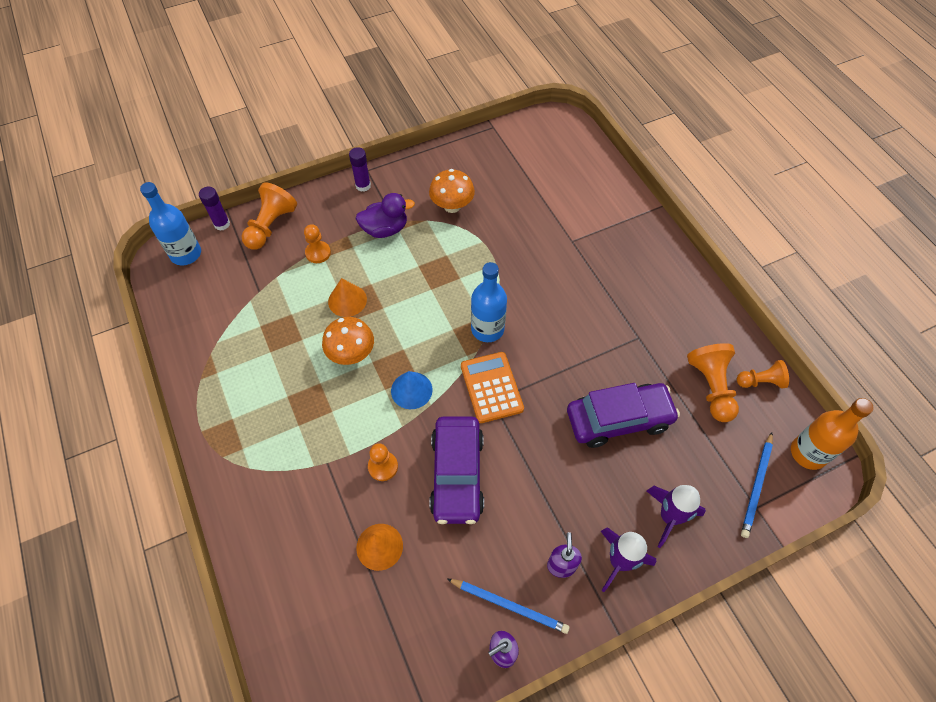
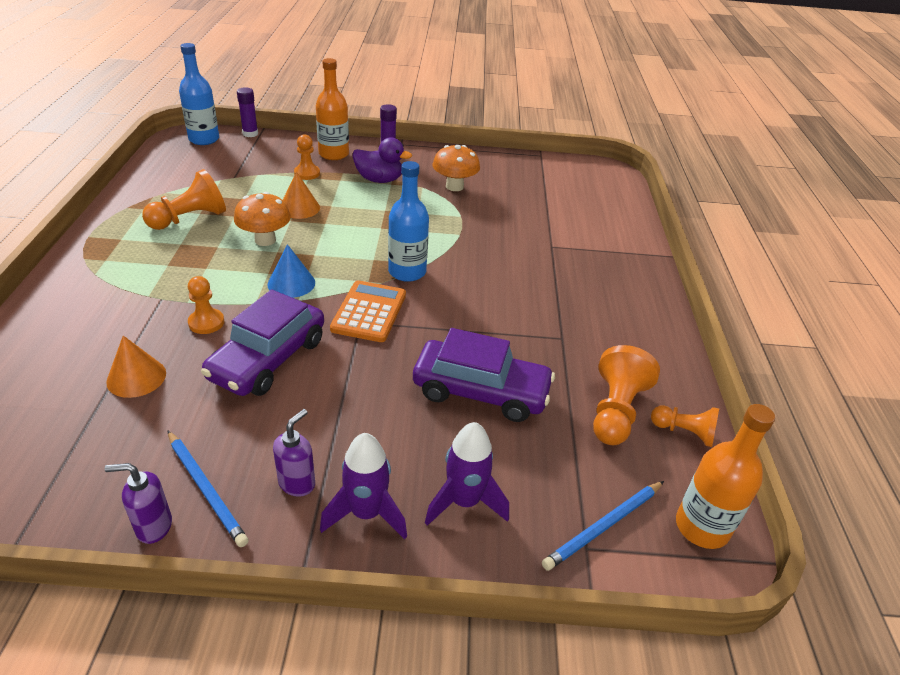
camera: 25 degrees right, 20 degrees down
orange pawn [242,182,297,250] -> orange pawn moved to [142,169,226,230]
none -> orange bottle [316,58,349,160]

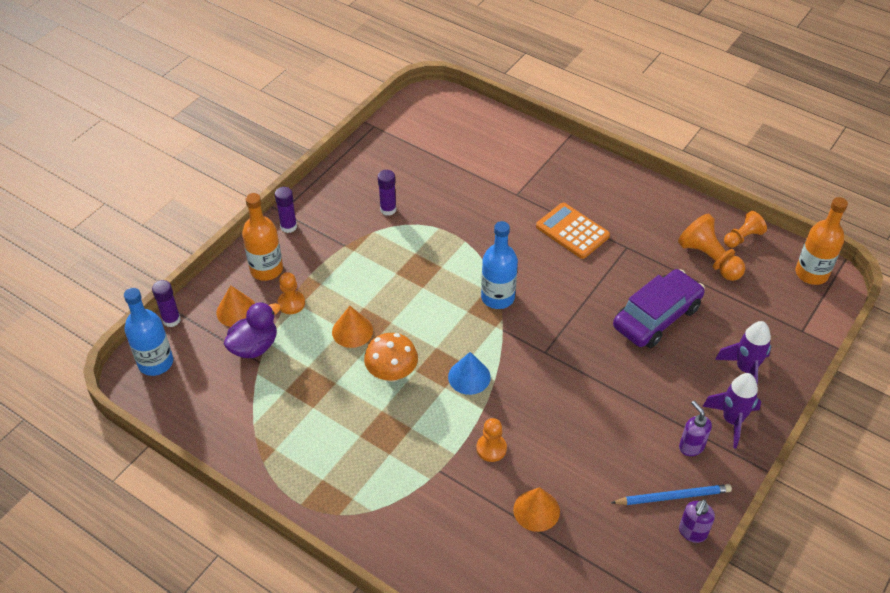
camera: 55 degrees left, 10 degrees up
orange pawn [142,169,226,230] -> none
purple car [201,289,324,396] -> none
orange calculator [330,280,406,342] -> orange calculator moved to [536,203,610,259]
purple duck [352,137,412,183] -> purple duck moved to [223,302,281,358]
orange mushroom [432,145,480,191] -> purple glue stick [378,170,396,216]
blue pencil [542,481,664,571] -> none
none -> orange cone [216,285,255,327]

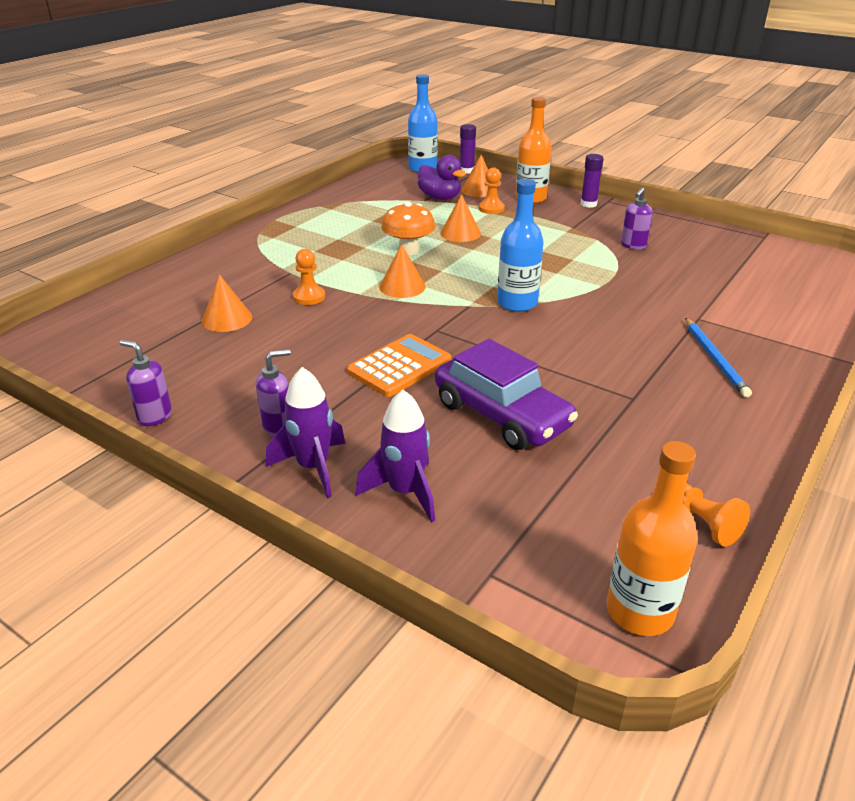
camera: 90 degrees right, 15 degrees down
purple glue stick [378,170,396,216] -> purple soap dispenser [621,187,653,250]
blue cone [448,352,491,395] -> orange cone [379,244,426,298]
orange calculator [536,203,610,259] -> orange calculator moved to [347,334,451,397]
blue pencil [611,484,732,505] -> blue pencil moved to [685,318,752,398]
orange pawn [678,214,745,281] -> none

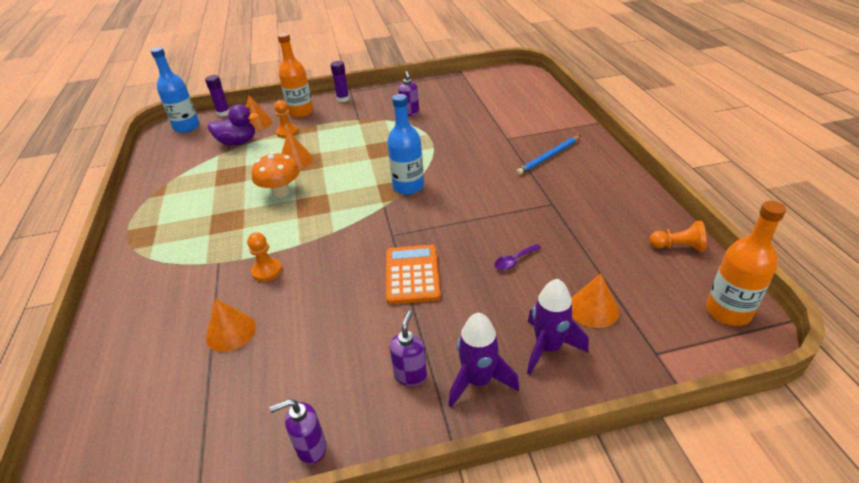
camera: 45 degrees left, 5 degrees up
orange cone [379,244,426,298] -> orange cone moved to [571,273,620,328]
purple car [435,339,578,450] -> purple spoon [494,244,541,270]
blue pencil [685,318,752,398] -> blue pencil turned 105 degrees clockwise [516,136,580,175]

